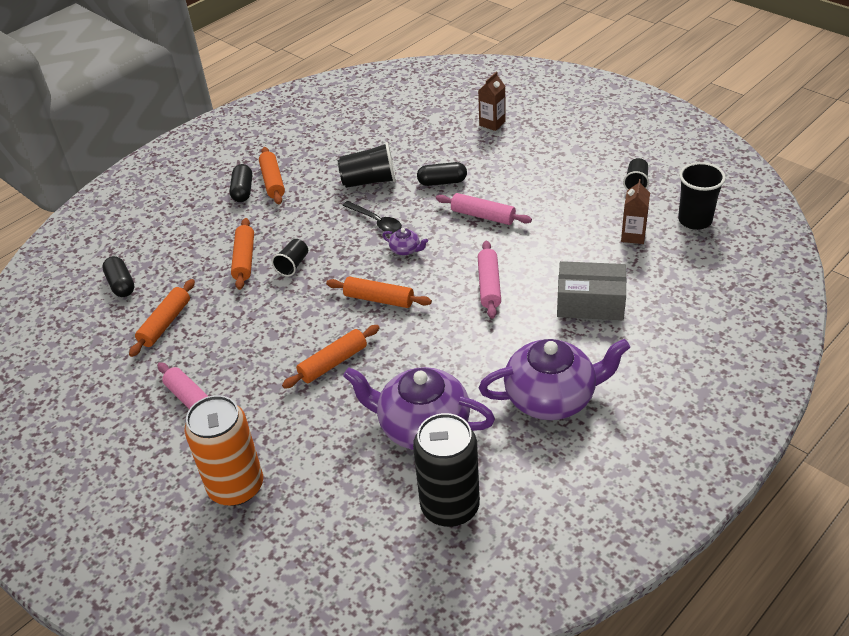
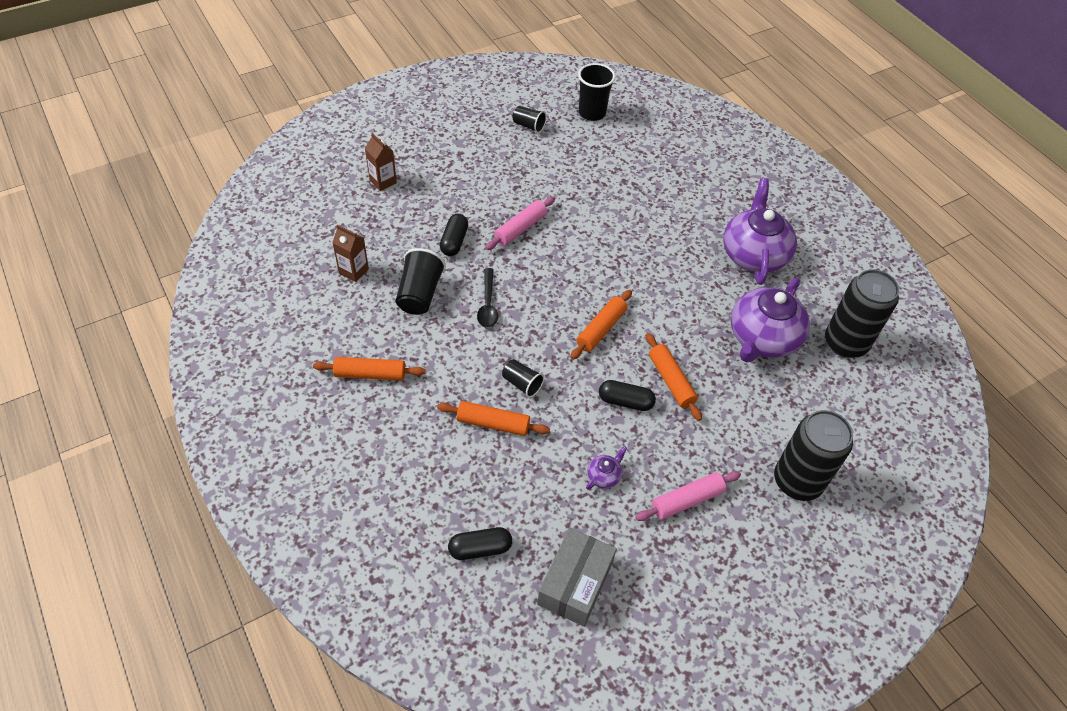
camera: 80 degrees left, 10 degrees up
orange rolling pin [129,279,195,357] -> none
orange can [184,395,263,506] -> black can [774,410,853,501]
black capsule [230,164,252,202] -> black capsule moved to [599,380,656,411]
black spoon [342,201,402,233] -> black spoon turned 120 degrees clockwise [477,268,498,328]
purple teapot [382,228,428,255] -> purple teapot moved to [586,446,627,490]
pink rolling pin [478,241,501,319] -> none
grey box [557,261,627,320] -> grey box moved to [537,527,617,627]
brown carton [621,179,650,244] -> brown carton moved to [332,225,369,282]

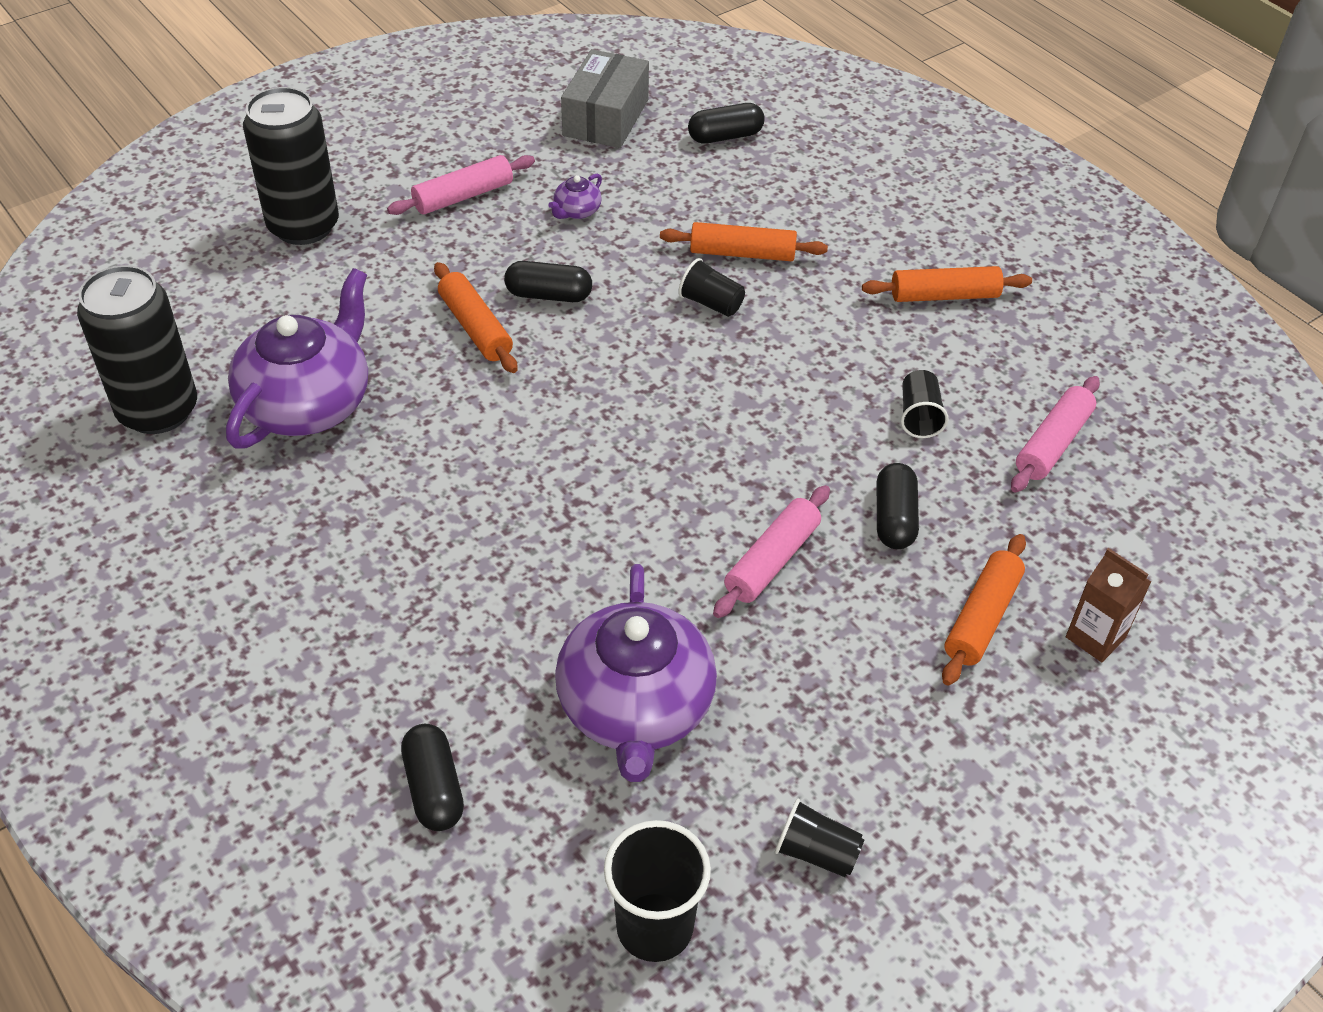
camera: 175 degrees right, 5 degrees down
brown carton [332,225,369,282] -> pink rolling pin [1011,376,1100,492]
black cup [396,248,446,315] -> black cup [901,370,949,438], size x0.61
black spoon [477,268,498,328] -> none
orange rolling pin [571,290,632,360] -> orange rolling pin moved to [942,534,1026,686]
purple teapot [723,178,797,285] -> purple teapot moved to [555,564,717,782]
none -> black capsule [401,724,464,831]

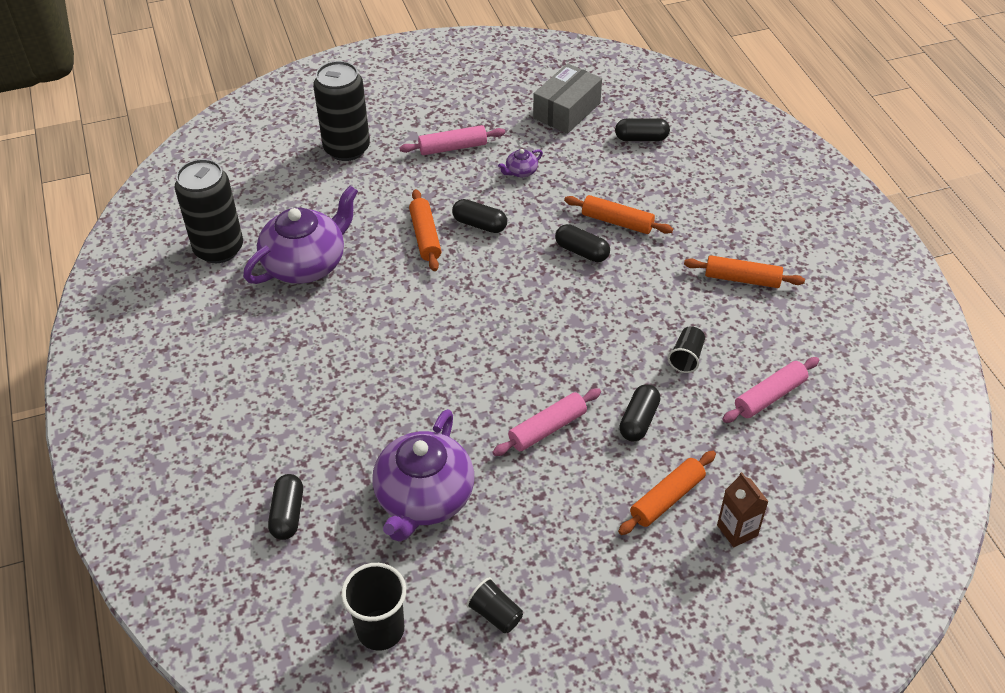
camera: 20 degrees right, 0 degrees up
black cup [678,258,745,317] -> black capsule [555,224,610,262]

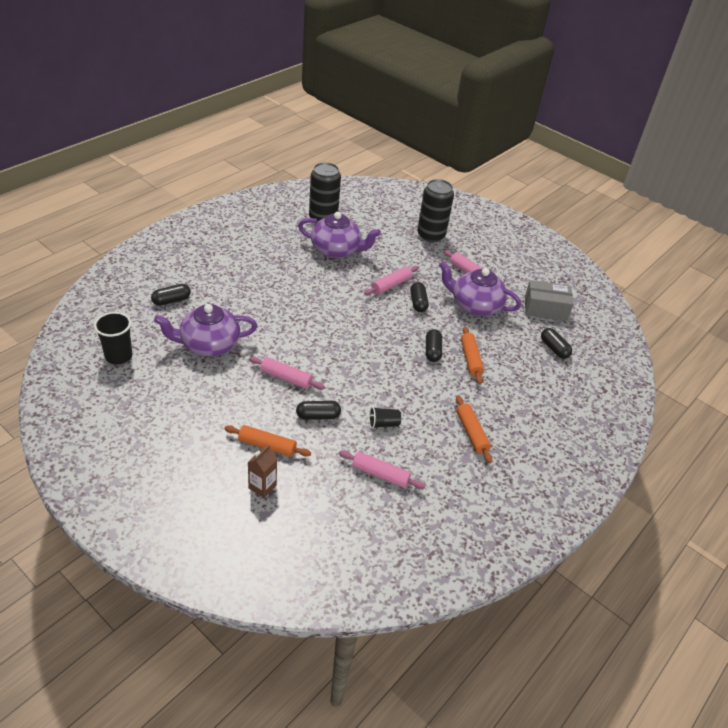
camera: 55 degrees right, 5 degrees down
orange rolling pin [409,189,441,271] -> pink rolling pin [364,266,419,295]
black cup [466,577,523,633] -> none
purple teapot [498,149,543,177] -> purple teapot [439,261,521,316], size x2.46

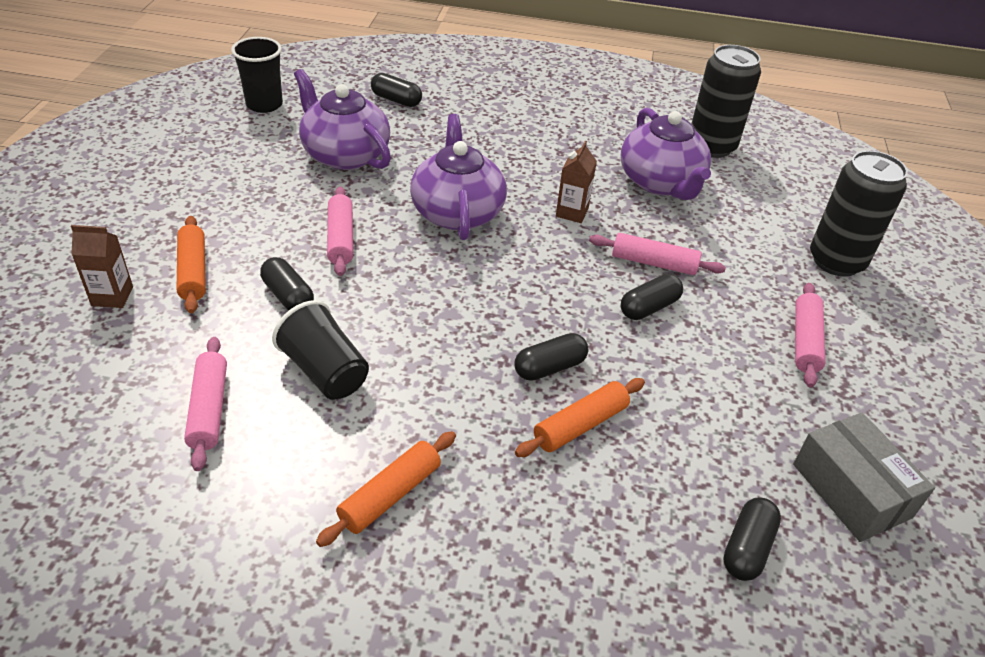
camera: 60 degrees right, 0 degrees up
black cup [369,407,401,429] -> black cup [272,300,369,399], size x1.65
purple teapot [439,261,521,316] -> purple teapot moved to [410,114,507,240]
none -> brown carton [556,141,597,223]

